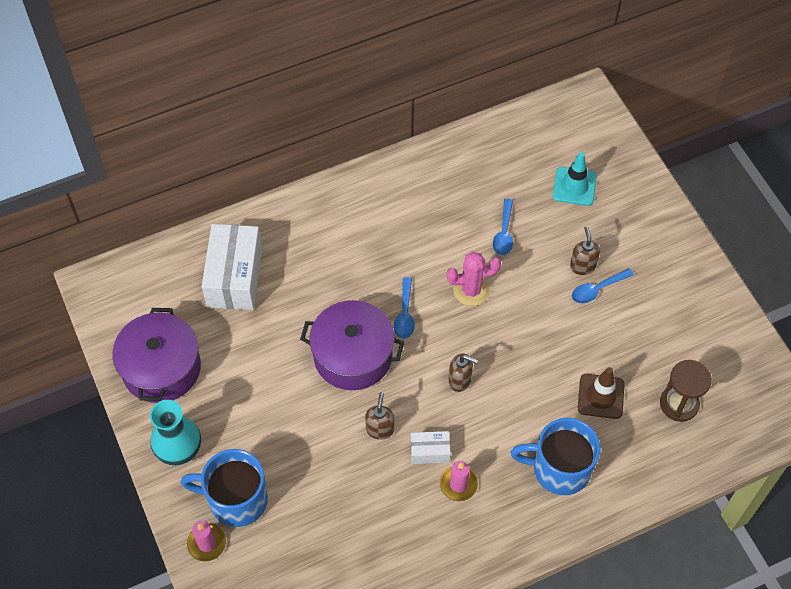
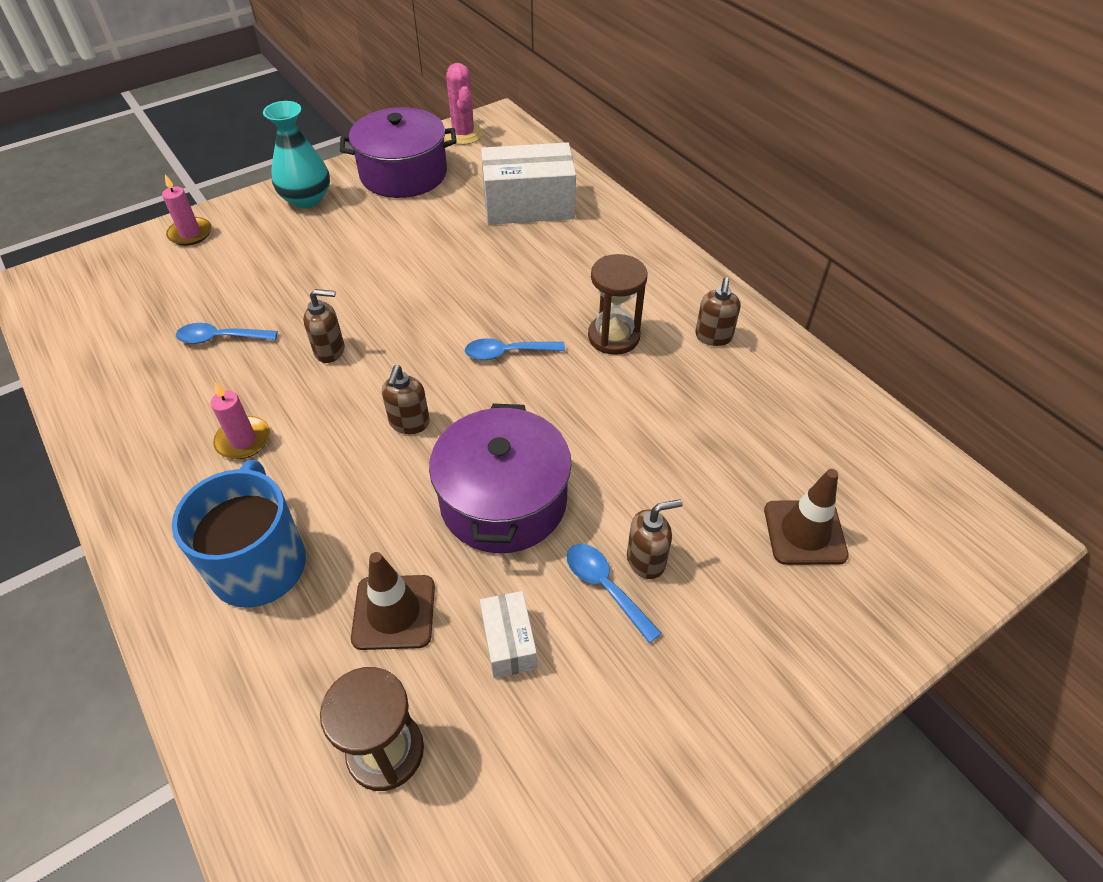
camera: 80 degrees right, 10 degrees down
blue mug [181,449,268,527] -> none
purple pot [300,300,404,390] -> purple pot moved to [429,403,572,553]
white box [410,431,451,464] -> white box moved to [480,591,537,678]
pink cactus [446,252,501,306] -> pink cactus moved to [445,63,483,145]
blue spoon [493,199,513,255] -> blue spoon moved to [176,323,278,344]
turquoise traffic cone [553,152,597,206] -> brown traffic cone [764,469,849,565]
none -> brown hourglass [588,254,648,355]
none -> brown soap dispenser [695,277,740,346]

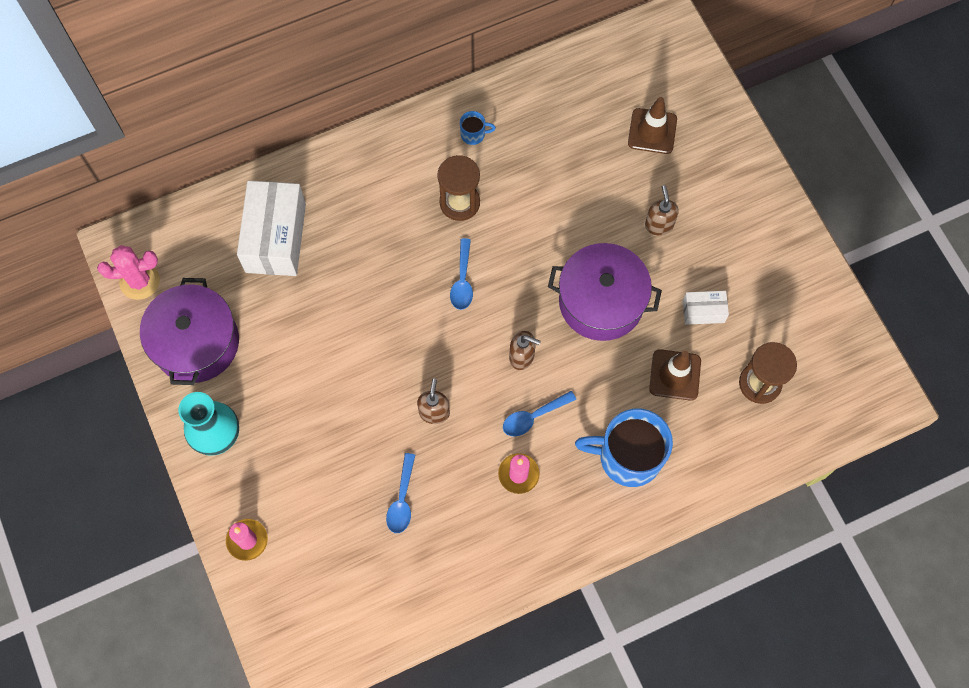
camera: 80 degrees left, 20 degrees up
blue spoon [567,544,662,643] -> blue spoon moved to [503,391,576,437]
brown soap dispenser [695,277,740,346] -> blue mug [460,111,496,145]

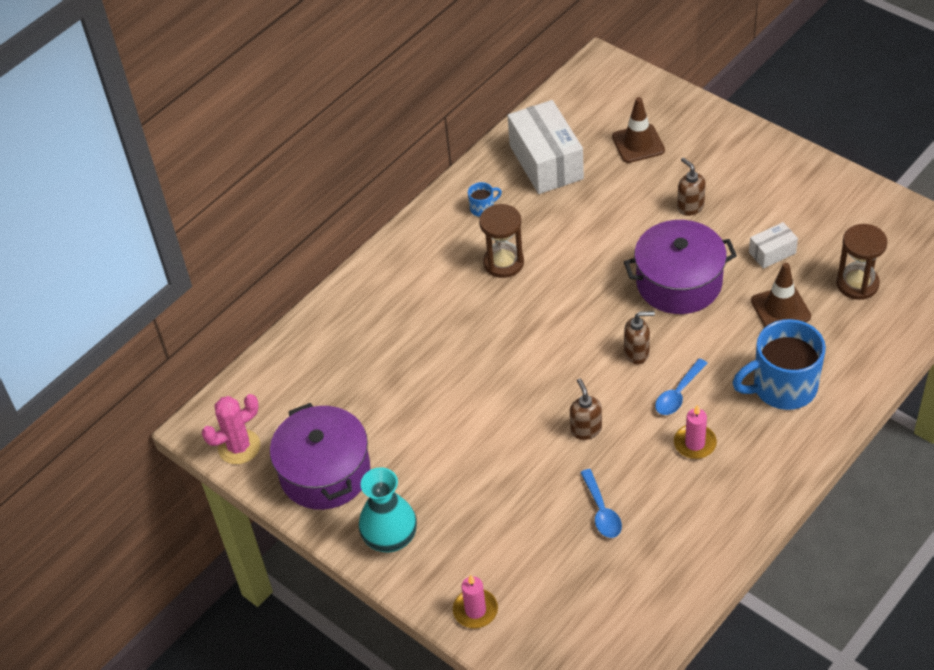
camera: 20 degrees left, 20 degrees down
white box [237,181,306,276] -> white box moved to [507,100,584,194]
blue spoon [450,238,473,310] -> none

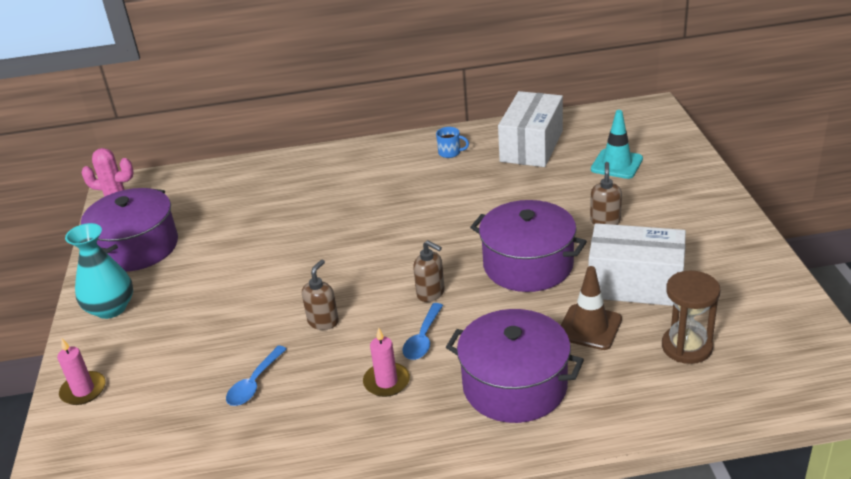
camera: 40 degrees right, 15 degrees down
brown hourglass [479,204,524,278] -> none
brown traffic cone [612,97,665,163] -> turquoise traffic cone [591,110,643,179]
blue spoon [655,358,708,415] -> blue spoon turned 60 degrees counterclockwise [403,303,443,360]
blue mug [733,319,826,410] -> purple pot [446,309,584,423]
white box [749,222,798,269] -> white box [588,223,686,306], size x2.03

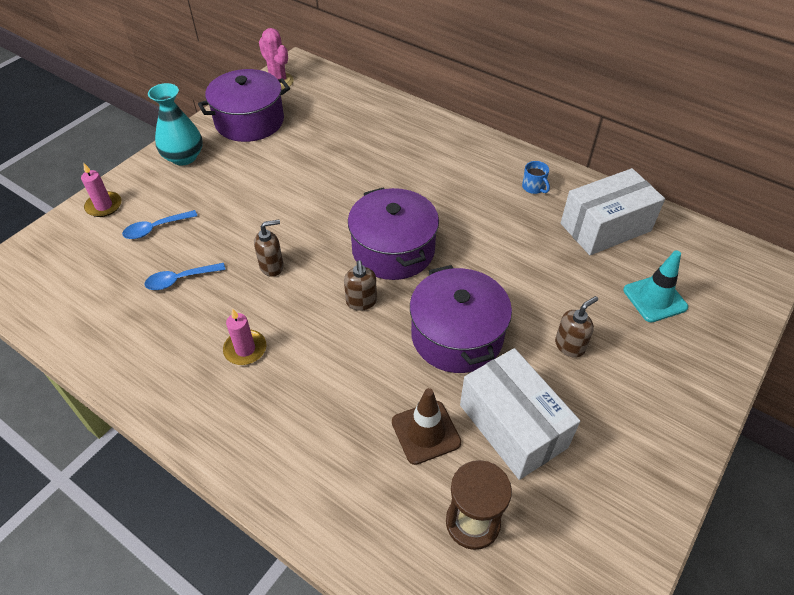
camera: 40 degrees right, 15 degrees up
blue spoon [403,303,443,360] -> blue spoon moved to [122,210,197,239]
purple pot [446,309,584,423] -> purple pot moved to [348,187,439,280]

